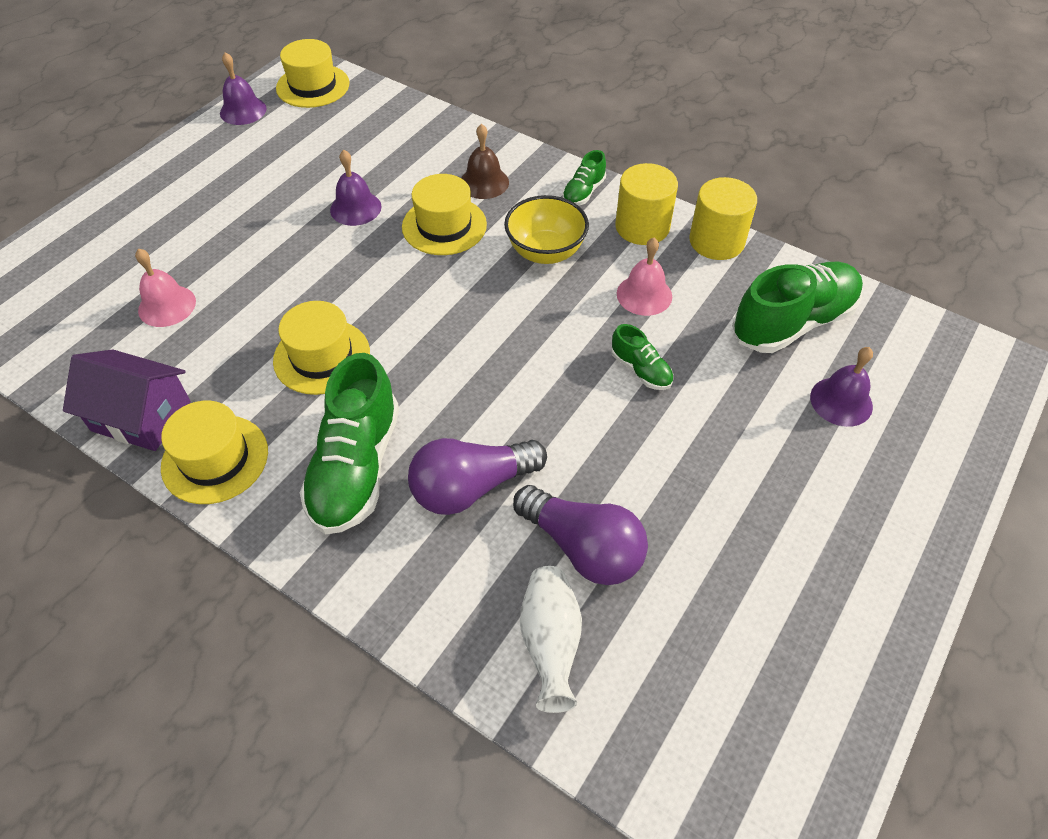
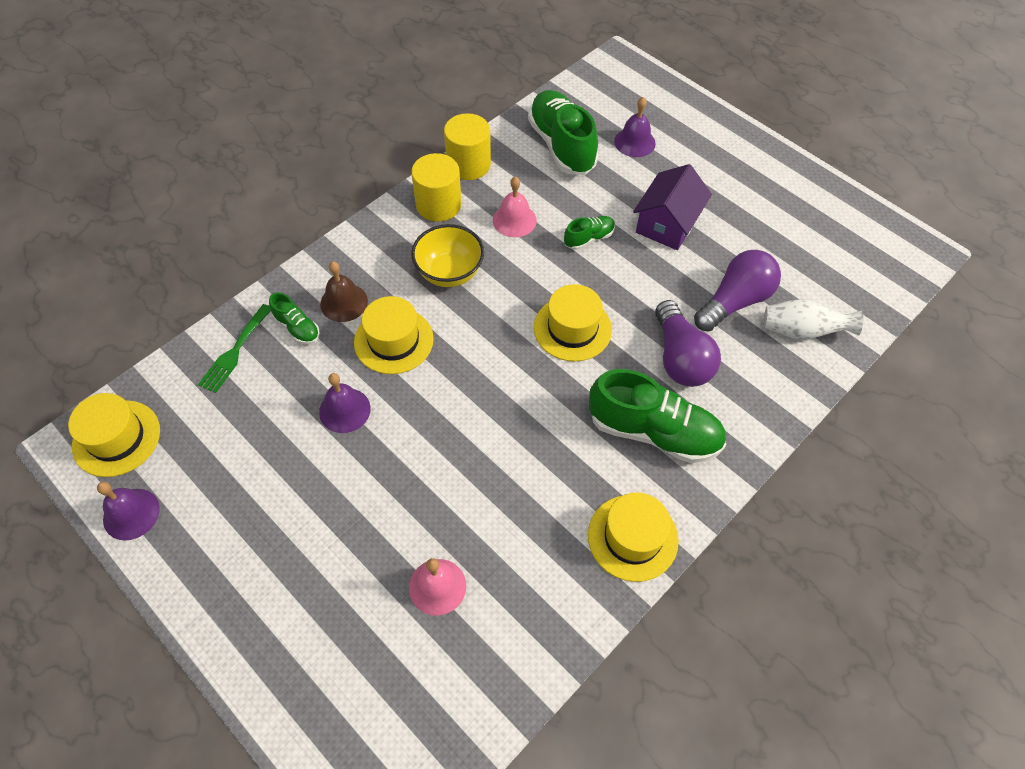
camera: 80 degrees left, 5 degrees up
purple house [63,349,191,451] -> purple house moved to [633,164,712,250]
yellow hat [273,301,370,395] -> yellow hat moved to [534,284,612,362]
green shoe [562,150,606,206] -> green shoe moved to [269,292,320,344]
none -> green fork [198,304,271,393]

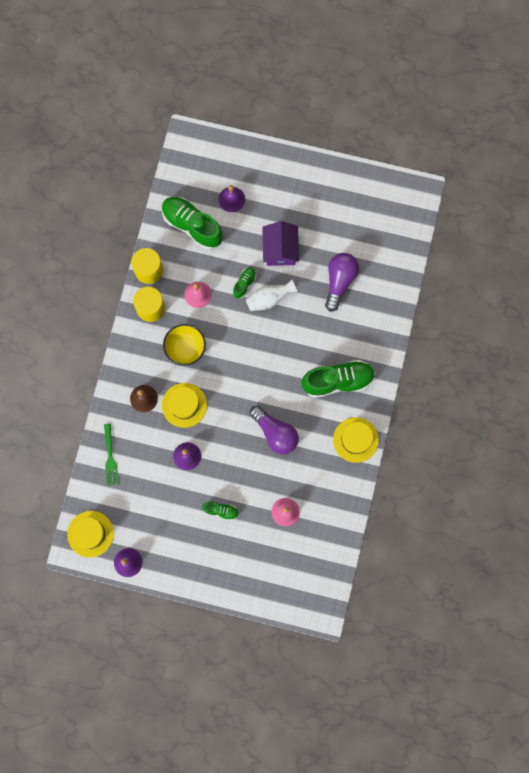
camera: 30 degrees left, 20 degrees up
green shoe [269,292,320,344] -> green shoe moved to [202,501,239,520]
yellow hat [534,284,612,362] -> none
purple light bulb [655,300,721,387] -> purple light bulb moved to [250,405,299,454]
white vase [764,299,863,340] -> white vase moved to [246,279,297,311]

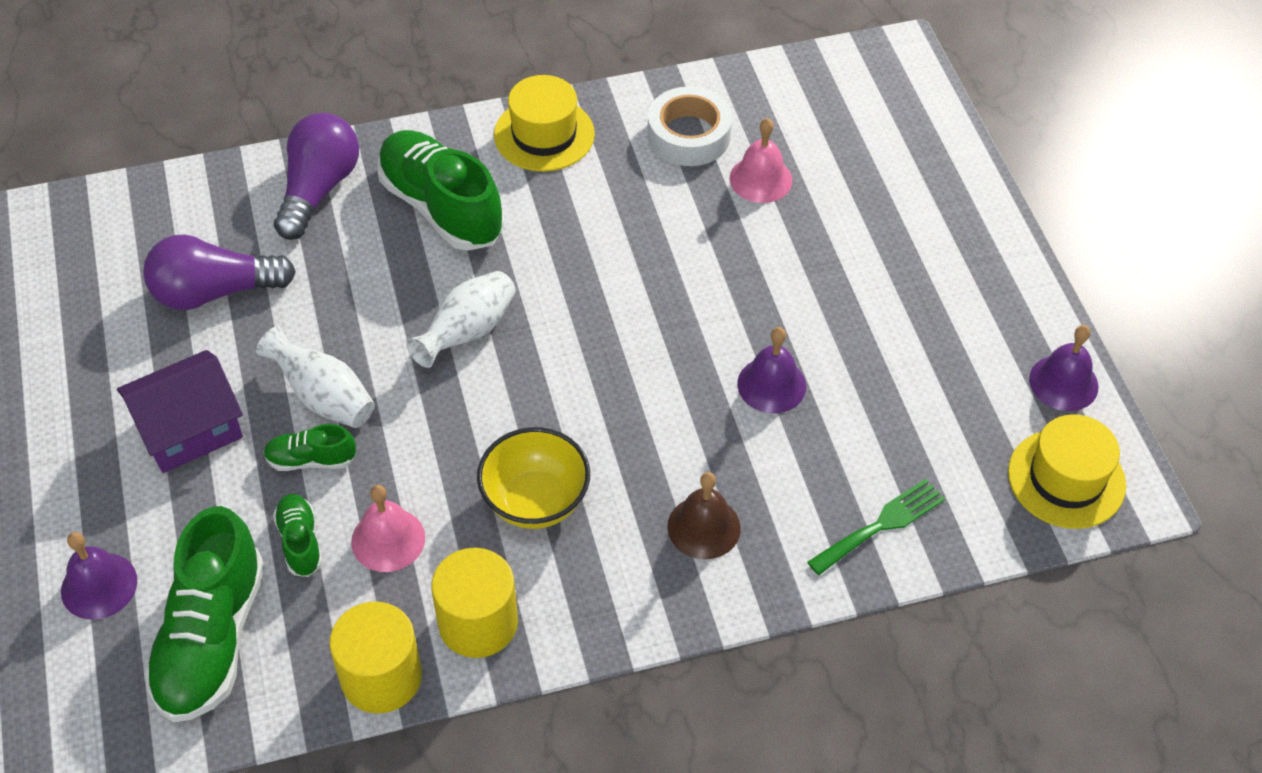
camera: 120 degrees left, 25 degrees down
yellow hat [162,383,207,428] -> none
green shoe [202,501,239,520] -> green shoe moved to [273,494,322,577]
purple light bulb [250,405,299,454] -> purple light bulb moved to [274,113,359,240]
none -> white vase [406,271,516,368]
none -> white tape [648,86,732,166]

